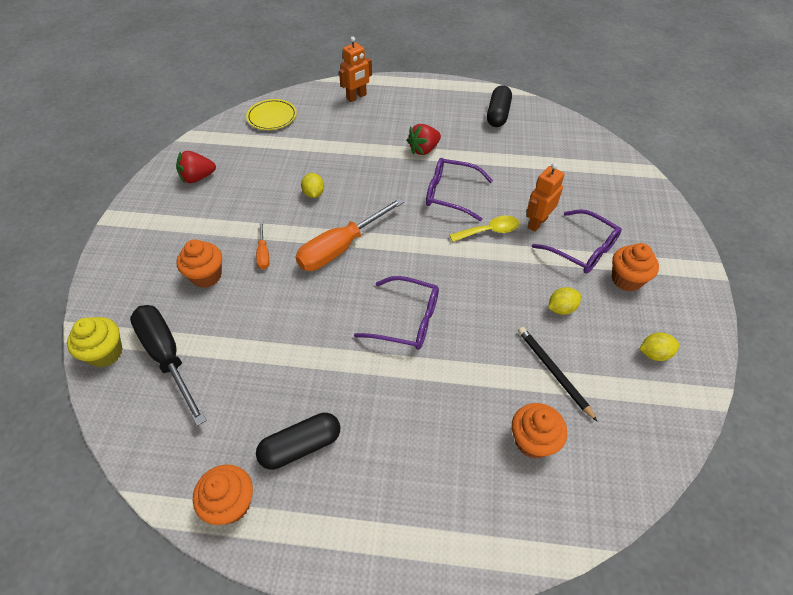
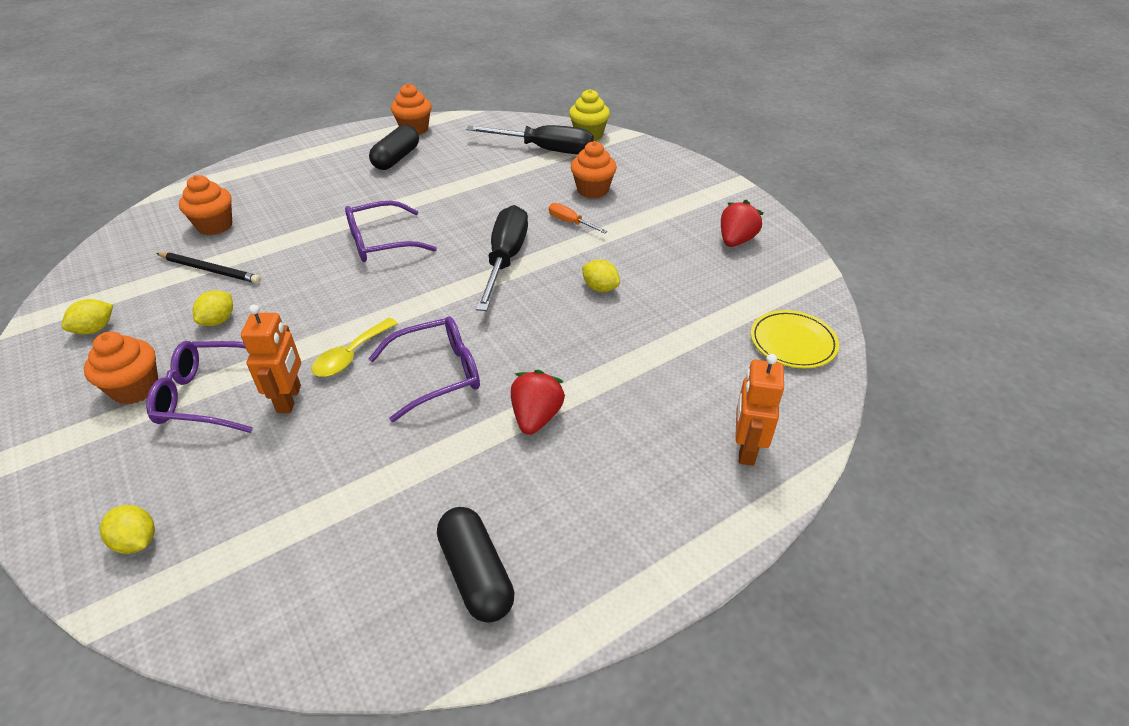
camera: 140 degrees right, 10 degrees down
orange screwdriver [296,197,405,271] -> black screwdriver [476,205,528,311]
none -> yellow lemon [100,505,155,554]

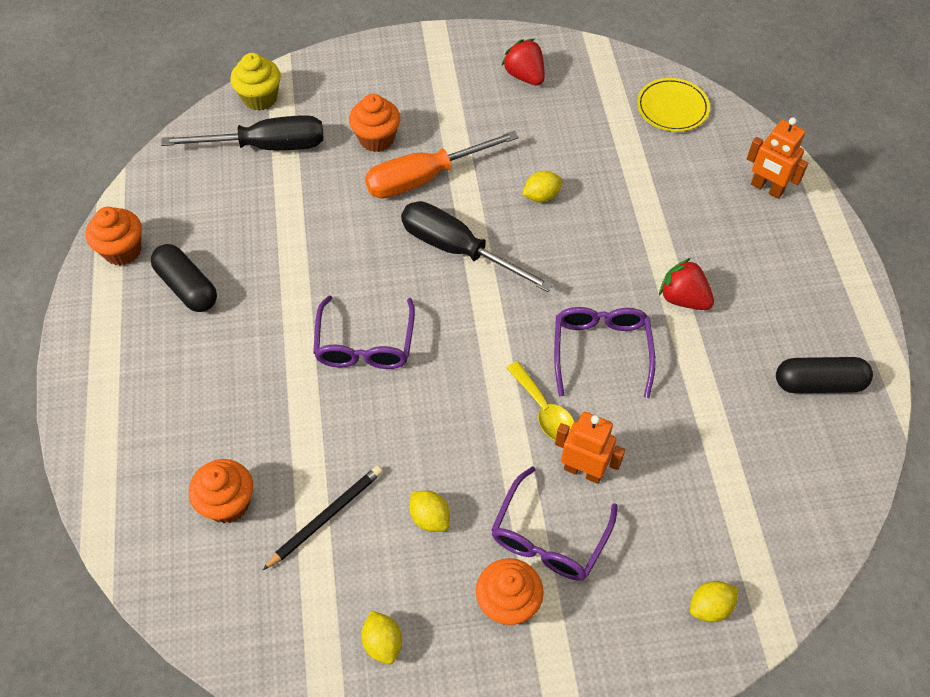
camera: 65 degrees left, 15 degrees up
black screwdriver [466,125,594,154] -> black screwdriver turned 45 degrees clockwise [161,115,324,150]
orange screwdriver [549,203,607,234] -> orange screwdriver [365,131,519,199], size x2.13

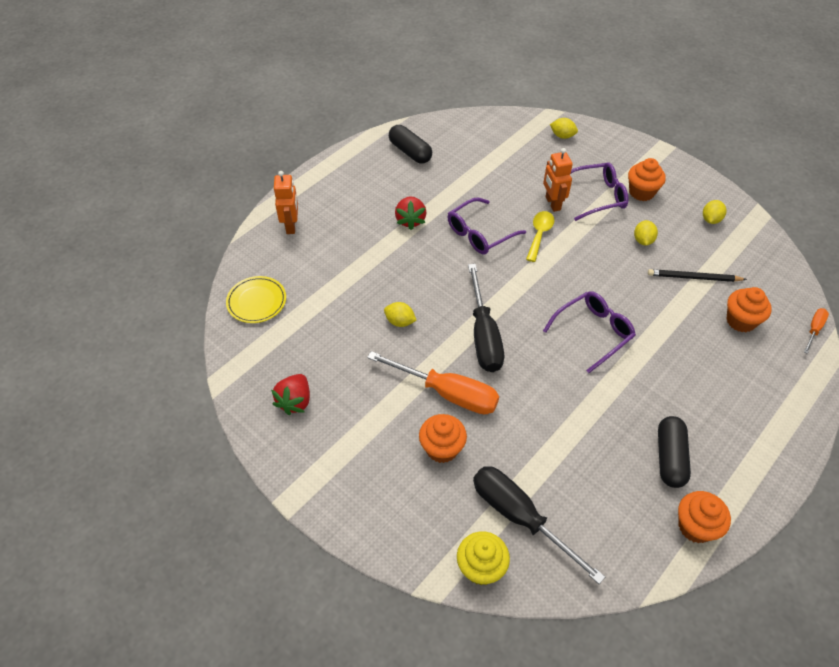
camera: 130 degrees left, 5 degrees down
none -> orange screwdriver [804,308,829,354]

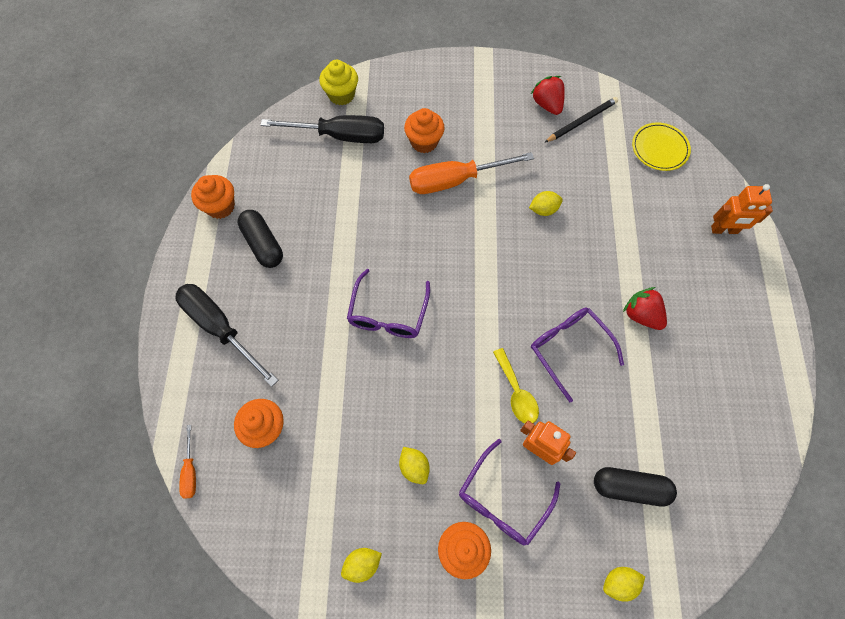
camera: 140 degrees right, 15 degrees up
orange robot [274,171,298,234] -> orange robot turned 45 degrees counterclockwise [711,184,773,234]
black capsule [389,125,432,164] -> black capsule moved to [594,467,677,507]
purple glasses [447,197,526,254] -> purple glasses turned 45 degrees counterclockwise [531,307,624,402]
black screwdriver [468,264,504,372] -> black screwdriver moved to [175,284,278,387]
black pencil [648,269,747,282] -> black pencil moved to [544,97,618,143]
yellow lemon [703,200,726,224] -> yellow lemon turned 75 degrees clockwise [341,548,382,583]

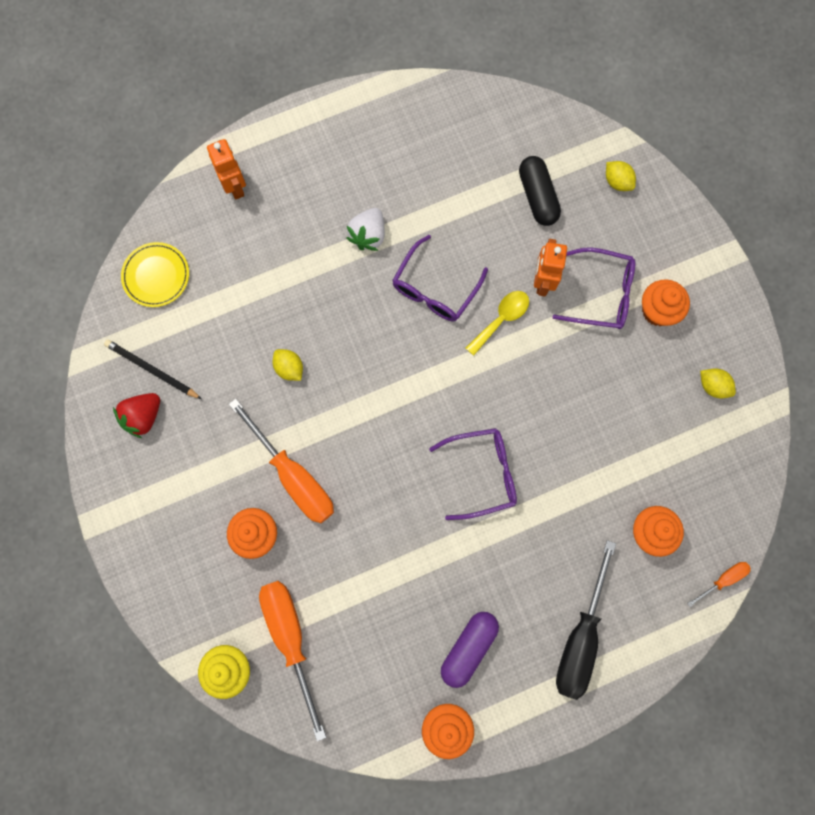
camera: 115 degrees left, 10 degrees up
black capsule [237,210,283,268] -> purple capsule [441,612,499,688]
black screwdriver [261,115,384,143] -> orange screwdriver [259,581,326,741]
yellow lemon [399,447,430,484] -> none
red strawberry [623,287,667,330] -> white strawberry [346,208,385,251]

